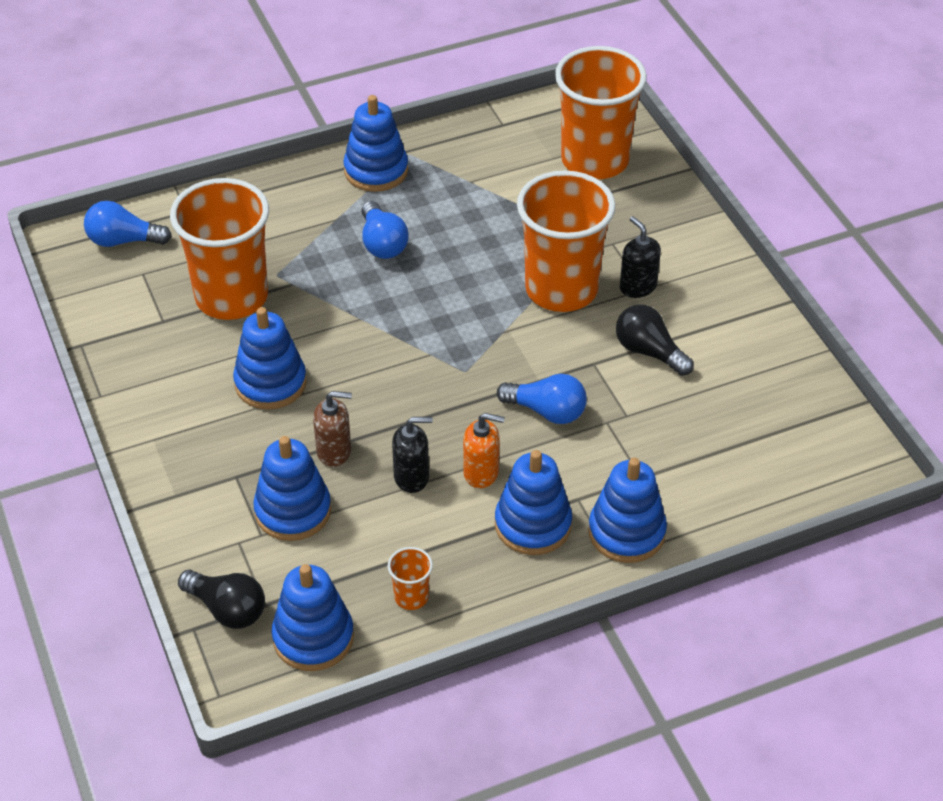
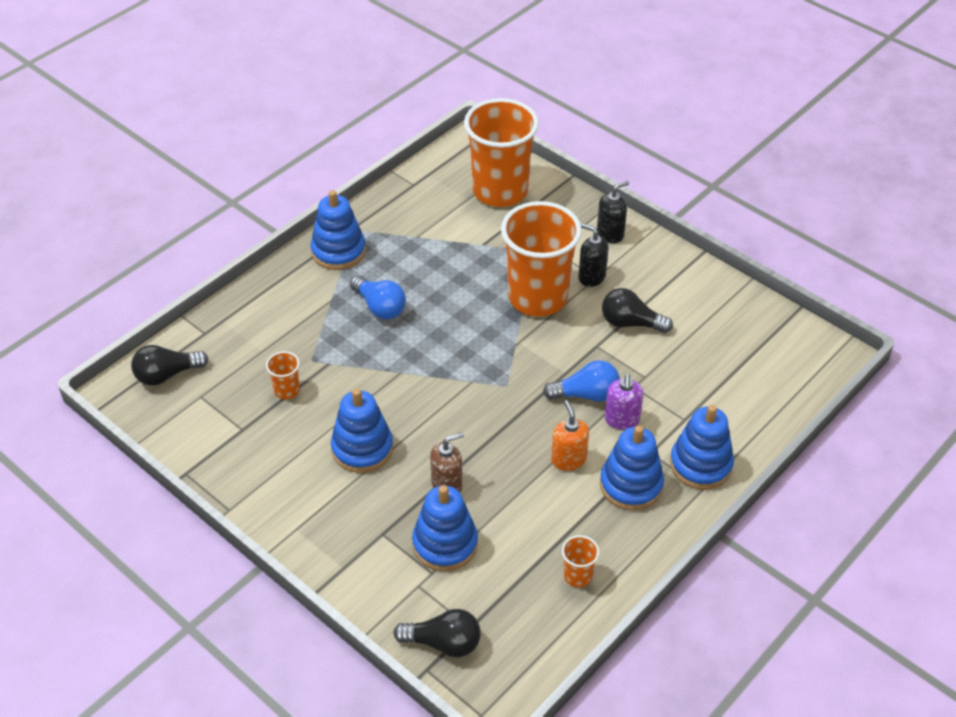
camera: 25 degrees left, 0 degrees up
blue light bulb [84,201,172,247] -> black light bulb [131,345,208,386]
orange cup [170,178,269,320] -> orange cup [266,351,300,399], size x0.41
blue stacking toy [271,564,354,671] -> none
black soap dispenser [392,417,433,493] -> black soap dispenser moved to [597,181,629,243]
orange soap dispenser [463,413,505,488] -> orange soap dispenser turned 90 degrees counterclockwise [551,400,589,471]
none -> purple soap dispenser [604,373,644,430]

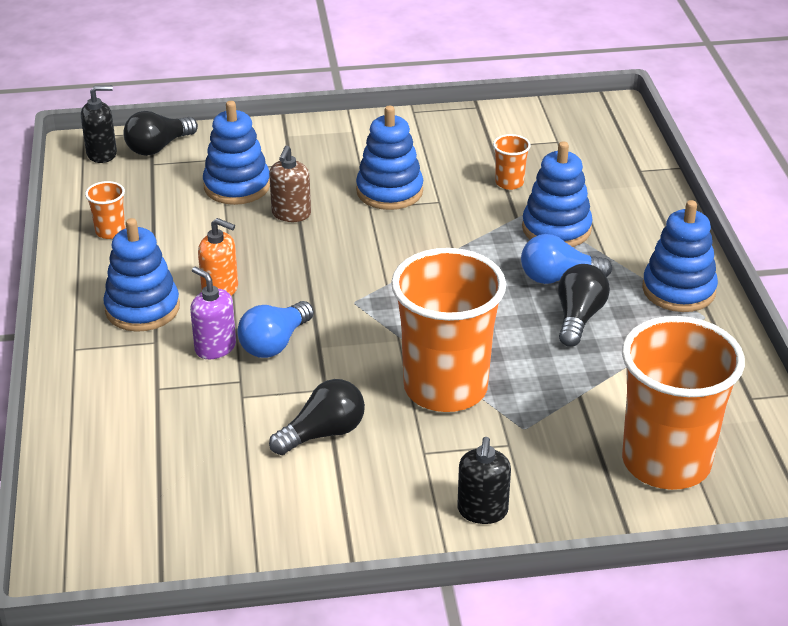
camera: 130 degrees right, 10 degrees down
black light bulb [131,345,208,386] -> black light bulb moved to [558,264,610,347]
black soap dispenser [578,223,609,287] -> black soap dispenser moved to [81,85,117,163]
blue stacking toy [670,405,734,490] -> blue stacking toy moved to [522,141,593,247]

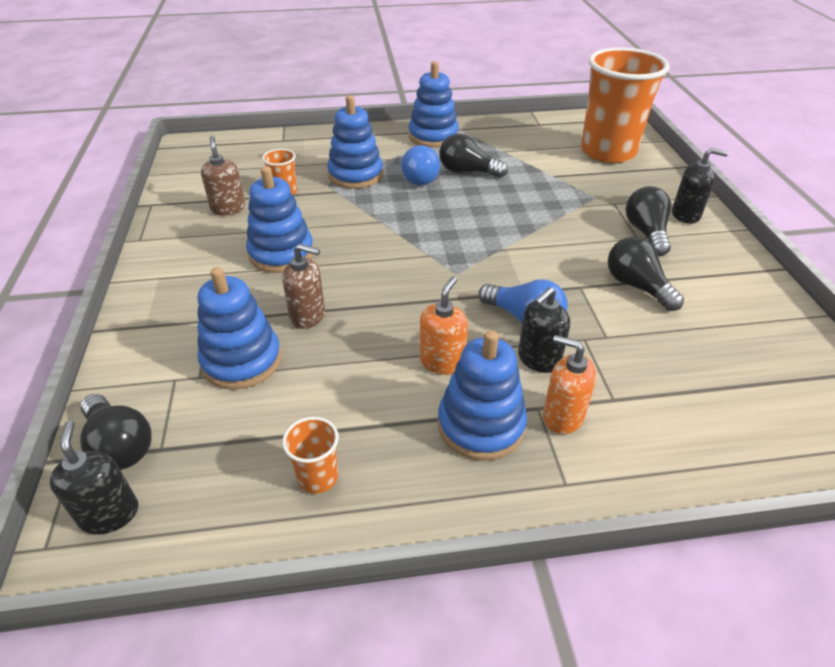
camera: 90 degrees left, 5 degrees up
purple soap dispenser [190,267,236,359] -> black soap dispenser [518,287,570,373]
orange cup [391,248,506,412] -> none
none -> brown soap dispenser [201,136,246,215]
none -> orange soap dispenser [543,335,596,434]
none -> black light bulb [626,186,671,256]

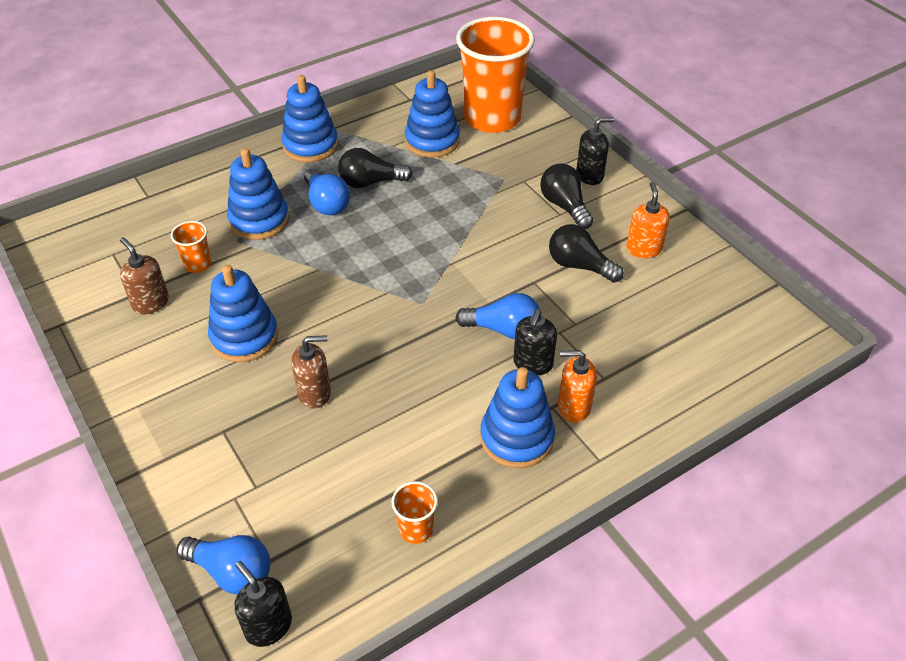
camera: 25 degrees left, 5 degrees up
black light bulb [80,394,152,470] -> blue light bulb [176,535,270,595]
blue stacking toy [198,267,281,390] -> blue stacking toy moved to [405,70,460,158]
orange soap dispenser [420,277,468,375] -> orange soap dispenser moved to [627,181,670,258]

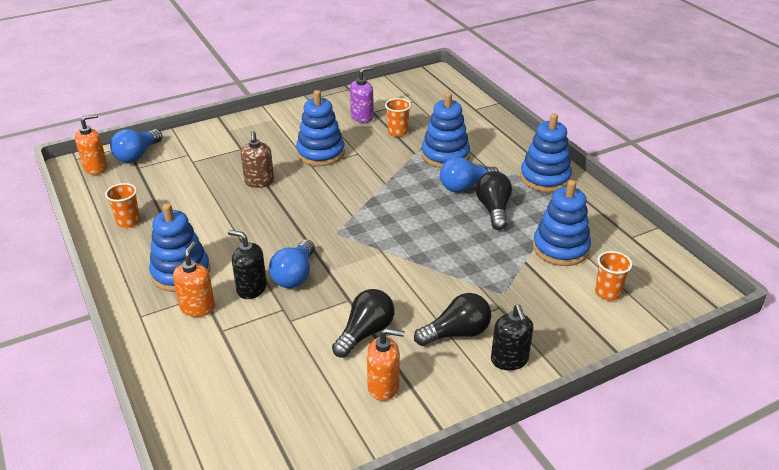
camera: 95 degrees right, 10 degrees down
brown soap dispenser [120,237,169,314] -> purple soap dispenser [350,66,374,123]
black soap dispenser [234,561,292,647] -> orange soap dispenser [75,114,108,175]
orange cup [456,16,535,133] -> orange cup [595,251,632,301], size x0.41

